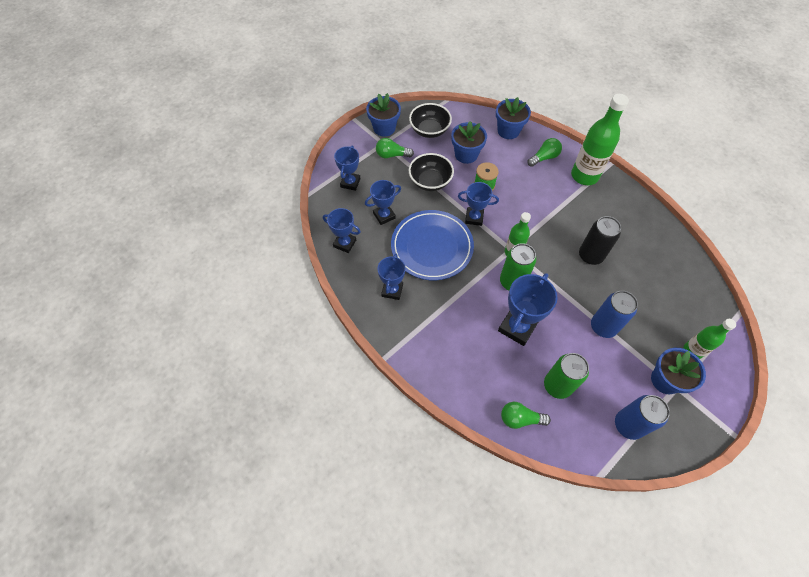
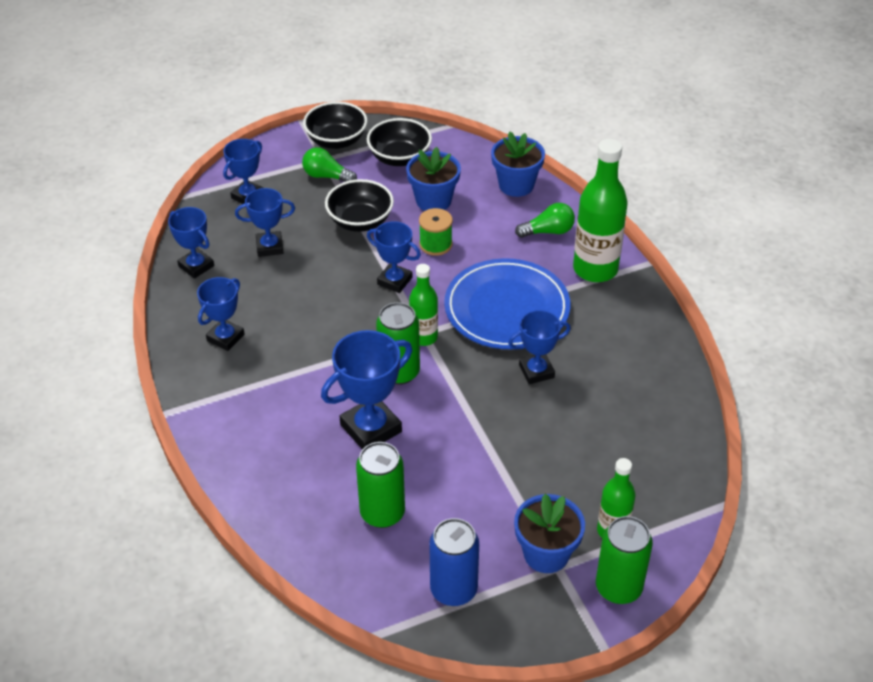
camera: 20 degrees right, 15 degrees down
blue flower pot [366,93,401,137] -> black bowl [303,101,367,149]
blue plate [391,210,474,280] -> blue plate moved to [444,258,571,349]
green light bulb [501,402,551,429] -> none
black can [579,216,621,265] -> blue trophy [508,310,571,384]
blue can [591,291,638,338] -> none
none -> green can [596,516,653,604]

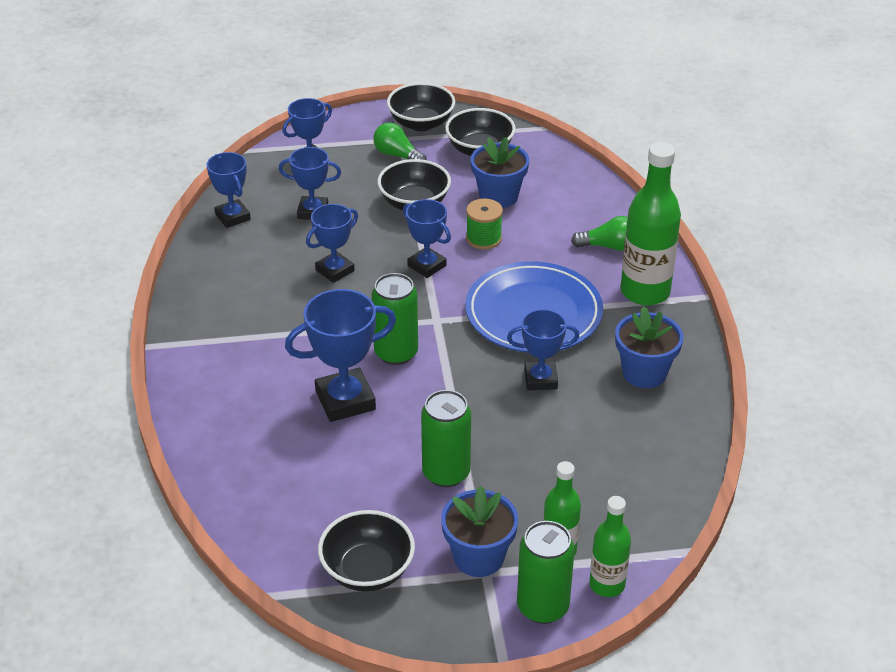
camera: 15 degrees right, 5 degrees down
blue trophy [197,277,245,351] -> blue trophy moved to [306,204,358,283]
green can [356,442,405,528] -> green can moved to [421,390,471,487]
green bottle [409,264,438,346] -> green bottle moved to [589,496,631,597]
blue can [429,518,479,606] -> black bowl [318,510,415,592]
blue flower pot [491,131,545,197] -> blue flower pot moved to [615,306,684,388]

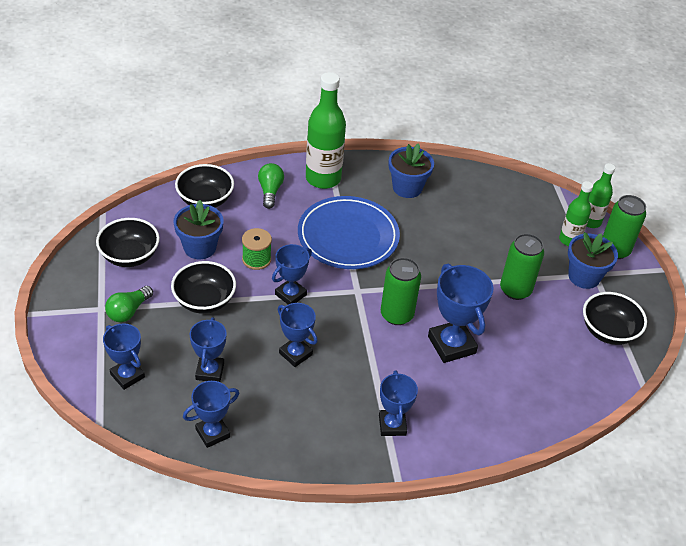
camera: 95 degrees left, 5 degrees up
black bowl [387,82,455,131] -> black bowl moved to [175,164,234,208]
blue trophy [507,309,580,390] -> blue trophy moved to [379,370,418,436]

